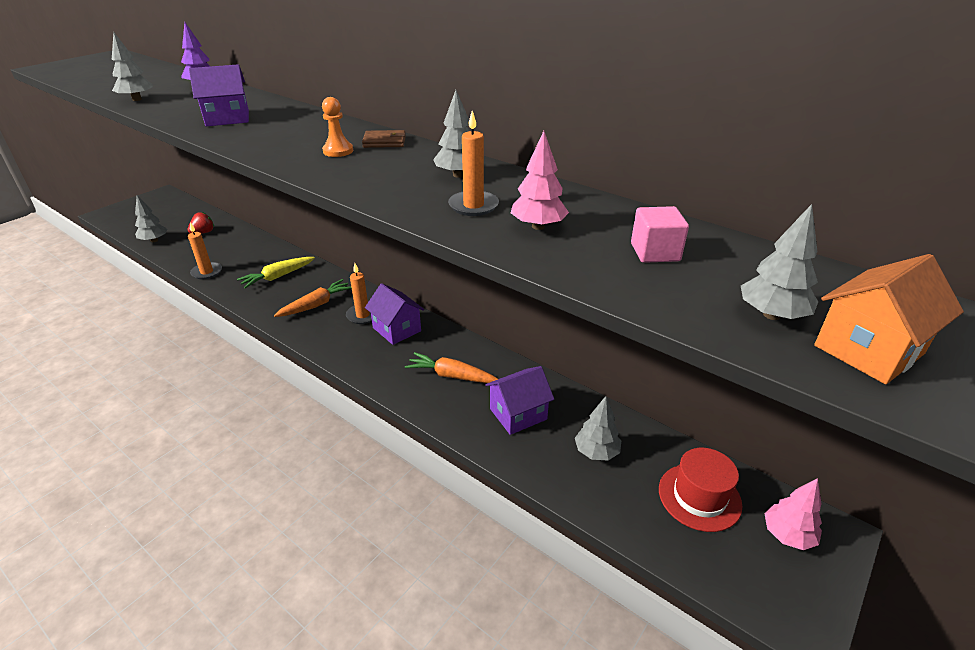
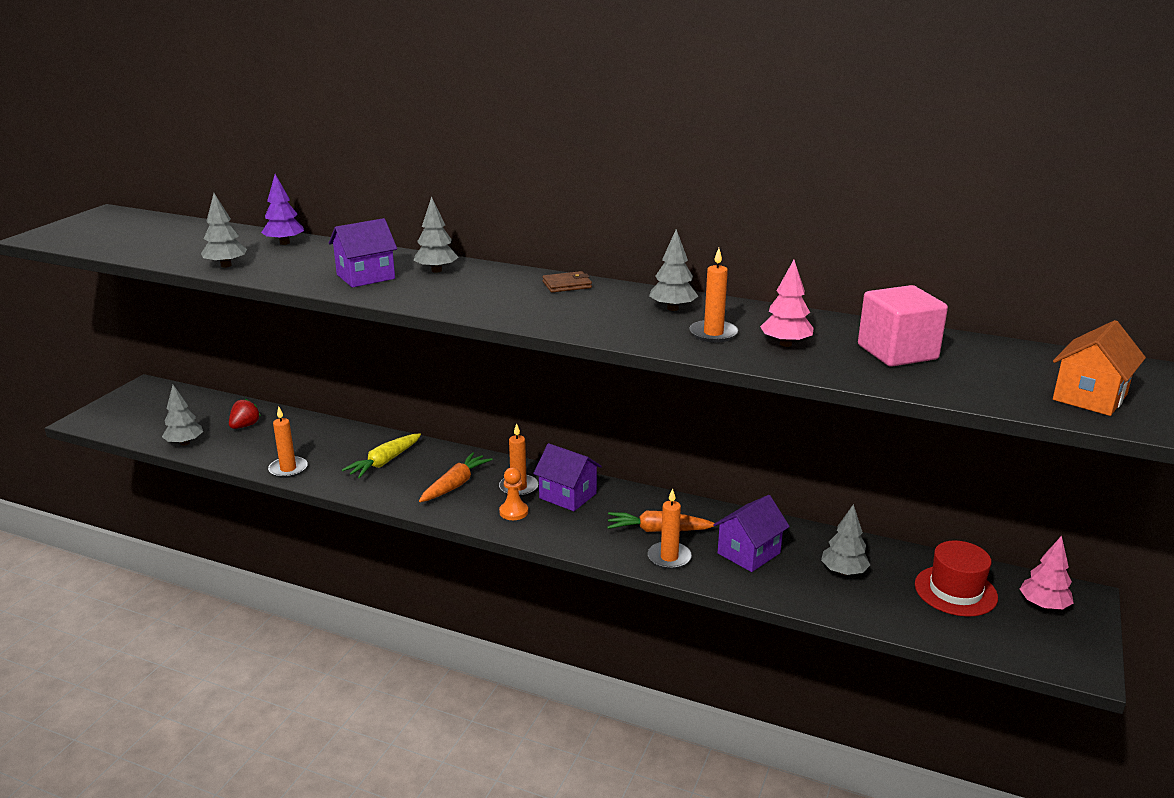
camera: 15 degrees left, 10 degrees down
orange pawn [322,97,353,157] -> orange pawn moved to [499,467,528,520]
pink cube [631,206,689,263] -> pink cube [858,285,948,367], size x1.65
grey tree [741,204,818,320] -> grey tree moved to [414,196,459,273]
none -> orange candle [648,488,692,569]

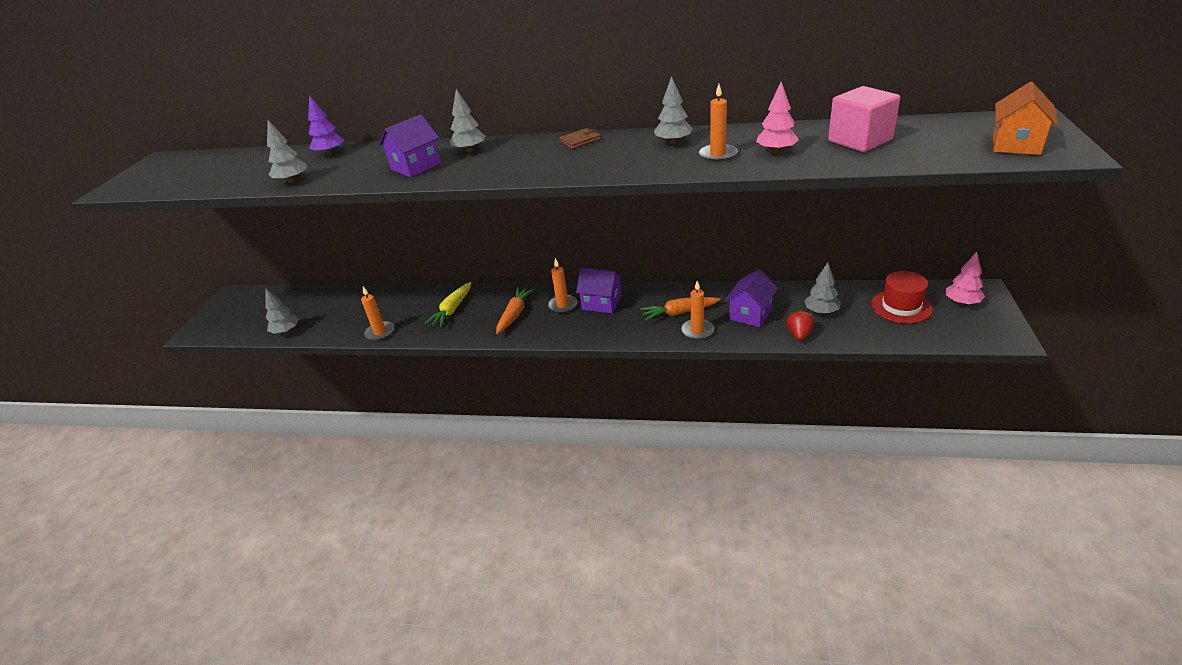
camera: 10 degrees left, 10 degrees up
red strawberry [229,399,261,429] -> red strawberry moved to [787,310,815,341]
orange pawn [499,467,528,520] -> none

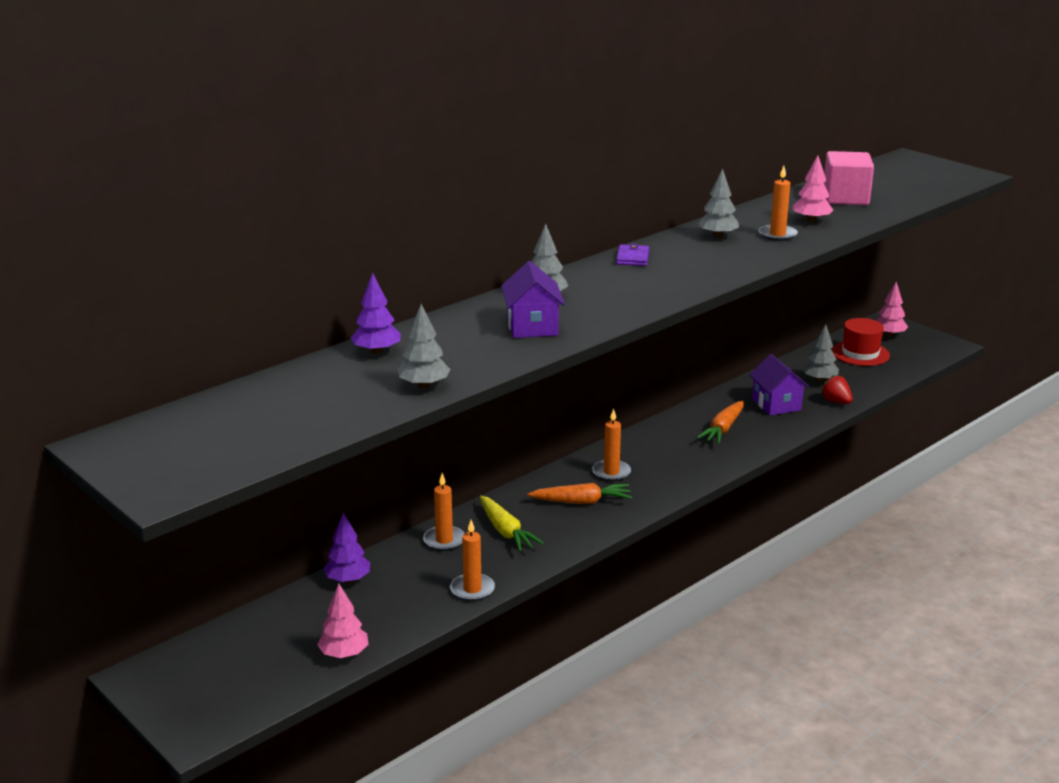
camera: 55 degrees left, 10 degrees down
grey tree [265,288,299,334] -> pink tree [317,584,369,658]
orange carrot [496,287,535,334] -> orange carrot turned 120 degrees clockwise [528,483,632,504]
brown wallet [559,128,601,149] -> purple wallet [616,243,649,266]
purple house [576,268,623,314] -> none
orange candle [681,281,714,340] -> orange candle moved to [423,473,464,551]
orange house [993,82,1058,155] -> none
none -> purple tree [323,513,370,583]

